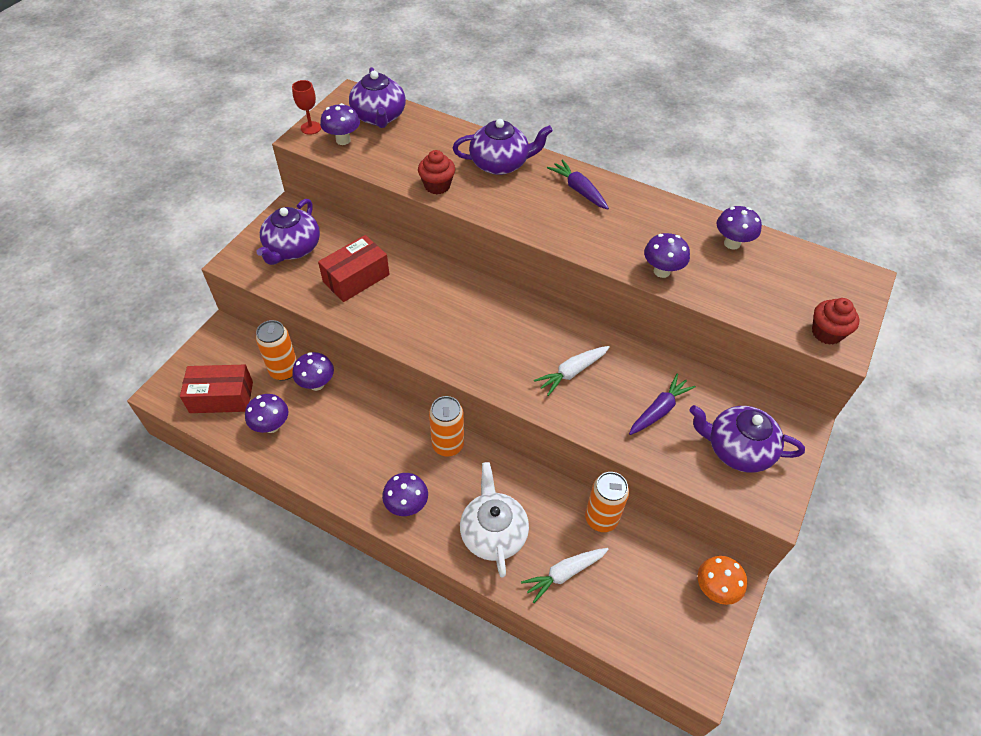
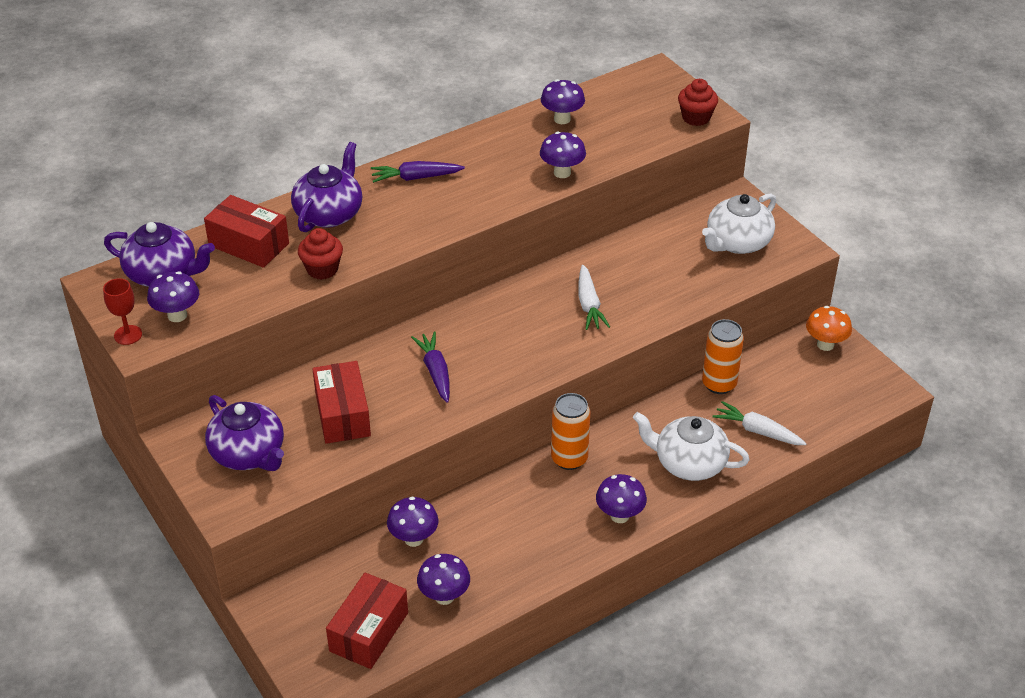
camera: 60 degrees left, 10 degrees down
orange can [256,320,297,381] -> none
white carrot [521,548,609,603] -> white carrot turned 120 degrees clockwise [712,401,807,445]
purple carrot [629,374,696,435] -> purple carrot moved to [411,332,450,403]
purple teapot [689,405,805,473] -> white teapot [702,193,776,254]
none -> red box [204,195,289,268]

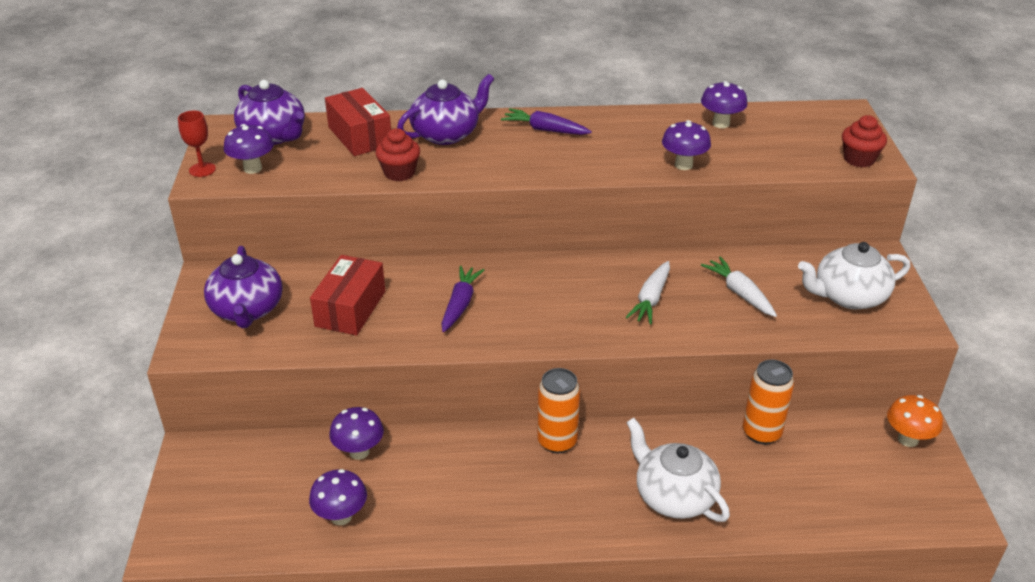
camera: 30 degrees right, 5 degrees down
red box [326,573,408,669] -> none
purple mushroom [596,474,647,523] -> none
white carrot [712,401,807,445] -> white carrot moved to [701,257,777,317]

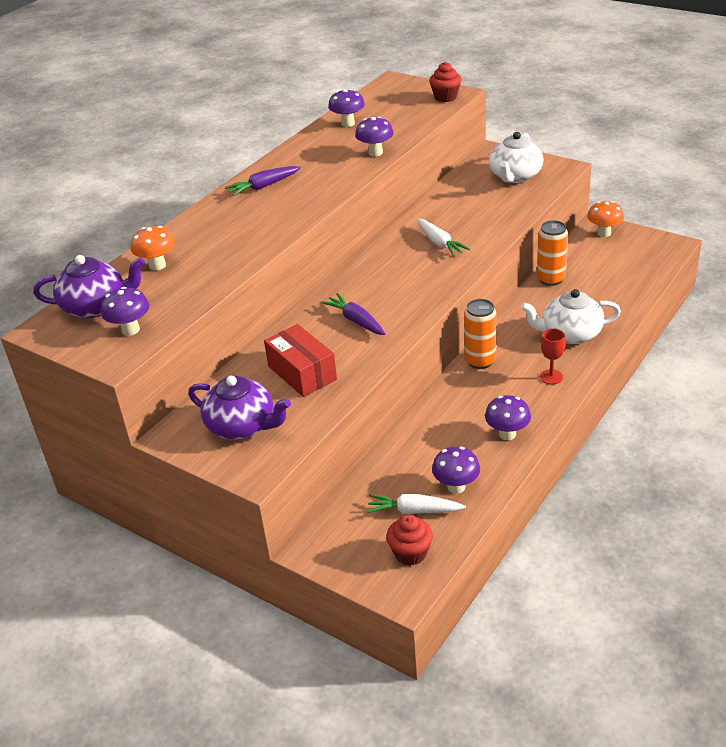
camera: 50 degrees left, 0 degrees up
red goblet [178,111,216,177] -> red goblet moved to [540,328,565,385]
red box [325,88,391,156] -> orange mushroom [131,226,175,270]
purple mushroom [329,407,384,460] -> purple mushroom moved to [485,395,531,440]
red cupcake [375,128,420,181] -> red cupcake moved to [386,515,433,566]
purple teapot [397,74,494,145] -> none
white carrot [701,257,777,317] -> white carrot moved to [367,494,466,514]

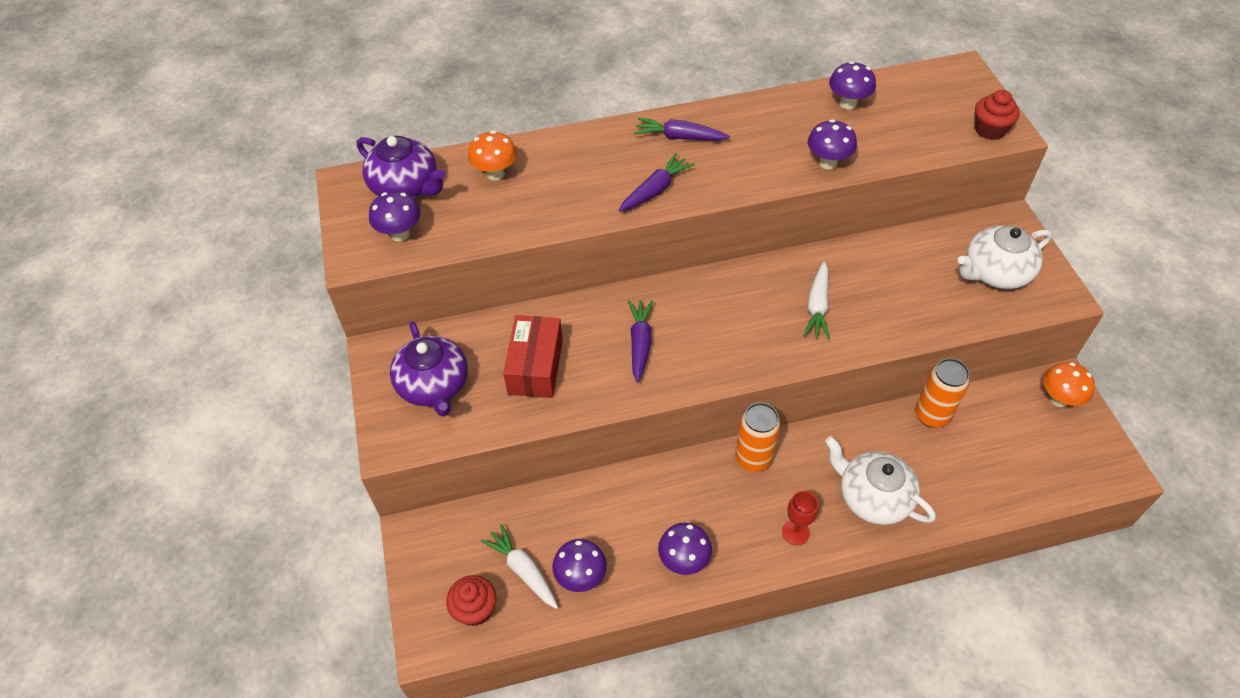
camera: 40 degrees right, 15 degrees up
none -> purple carrot [618,153,695,212]

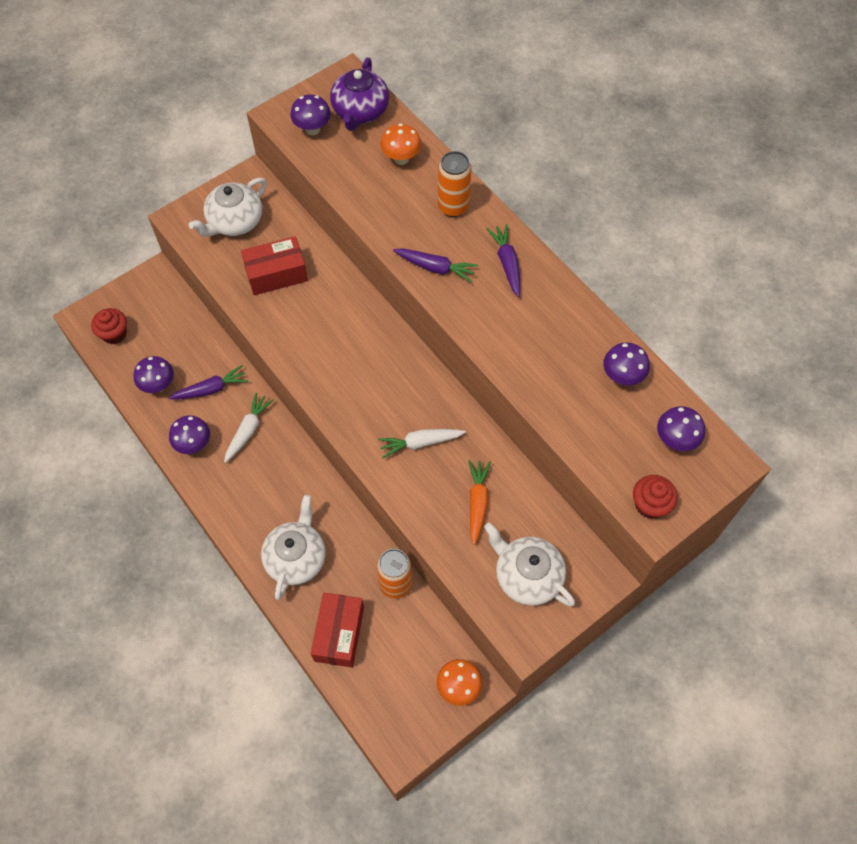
camera: 65 degrees right, 10 degrees up
purple teapot [390,321,468,417] -> white teapot [189,178,267,237]
white carrot [481,524,558,609] -> white carrot moved to [224,392,274,463]
purple carrot [628,300,653,382] -> purple carrot moved to [169,365,249,399]
orange can [735,402,781,472] -> orange can moved to [438,151,471,217]
red goblet [782,491,819,545] -> none
purple mushroom [808,120,857,169] -> purple mushroom moved to [657,406,705,451]
none -> red box [311,593,364,667]
none -> orange carrot [468,460,491,545]

